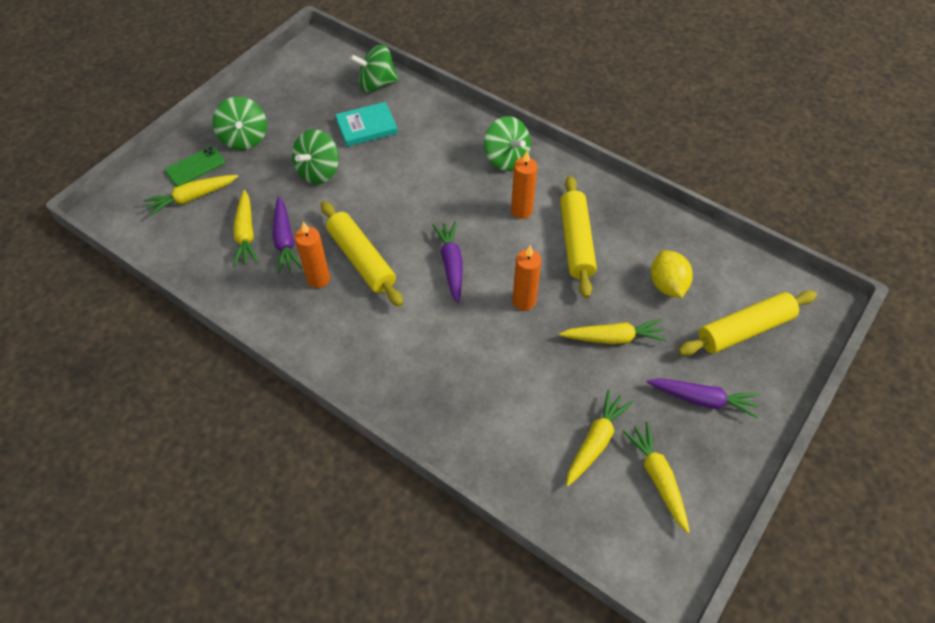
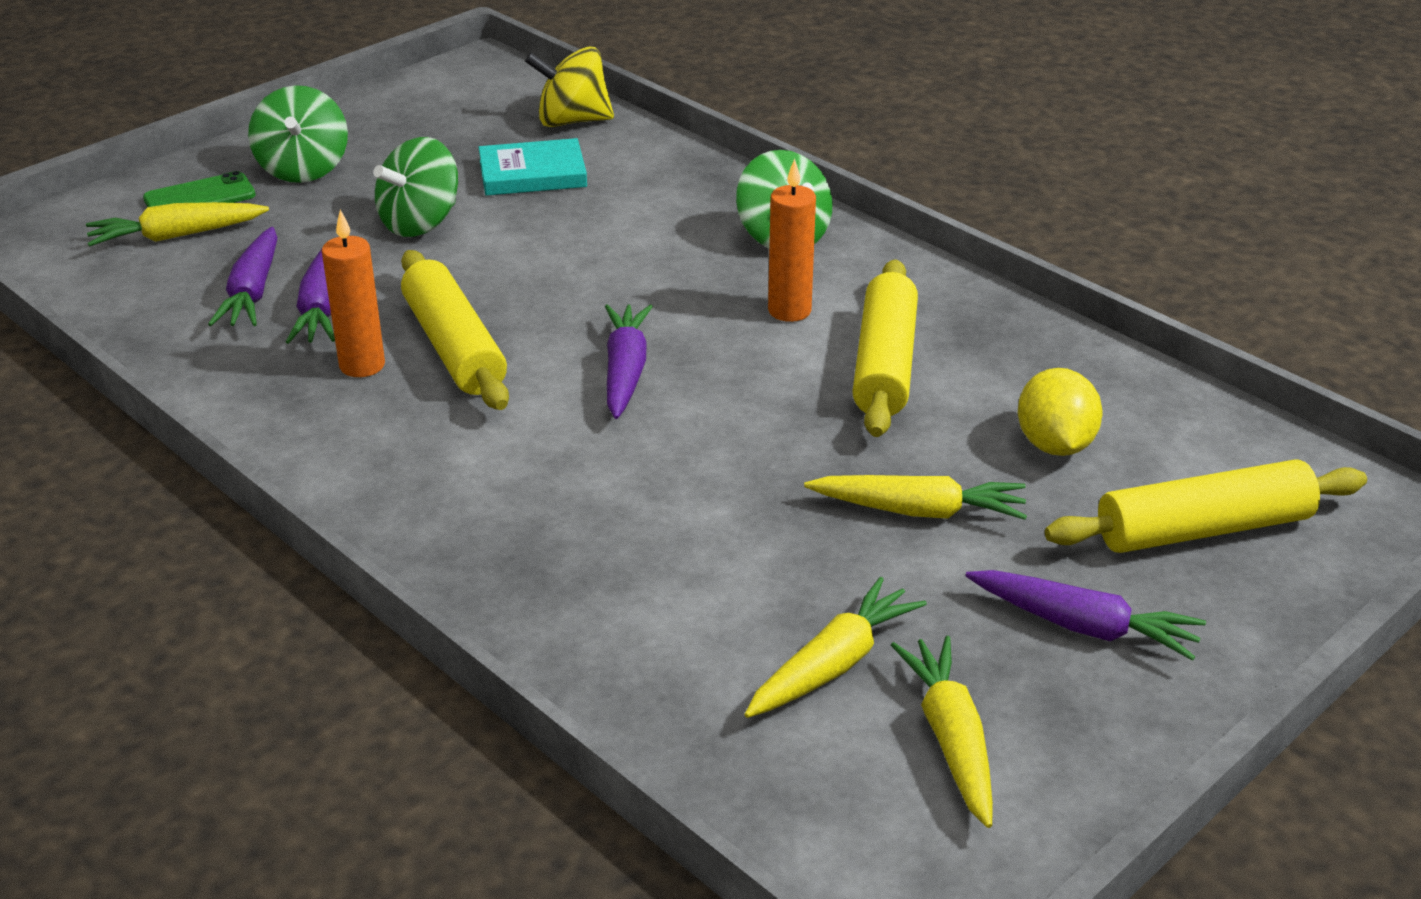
camera: 10 degrees right, 20 degrees down
yellow carrot [233,190,258,267] -> purple carrot [208,227,277,326]
green spinning top [350,45,399,92] -> yellow spinning top [525,46,614,127]
orange candle [513,245,541,311] -> none

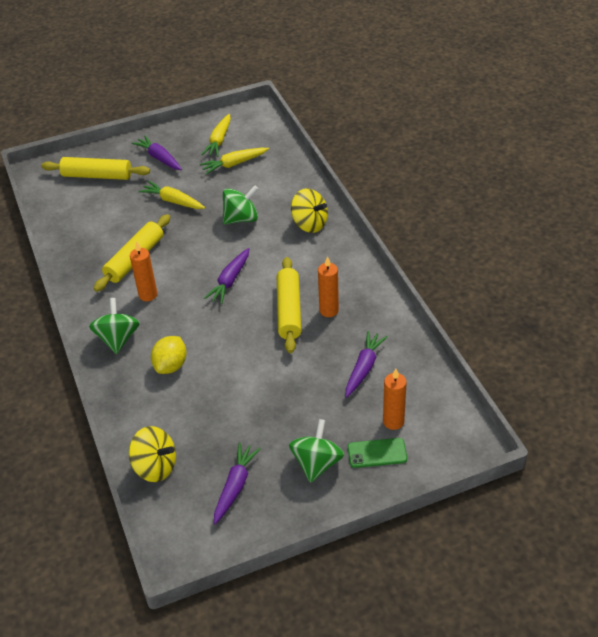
camera: 155 degrees left, 10 degrees up
yellow carrot [86,202,269,247] -> orange candle [383,369,407,430]
purple carrot [286,249,335,344] -> purple carrot moved to [214,443,261,524]
green spinning top [373,137,458,237] -> green spinning top moved to [223,185,258,224]
turquoise book [479,138,587,196] -> none
yellow lemon [1018,368,1103,456] -> yellow lemon moved to [151,336,186,374]
none -> yellow spinning top [291,188,328,233]

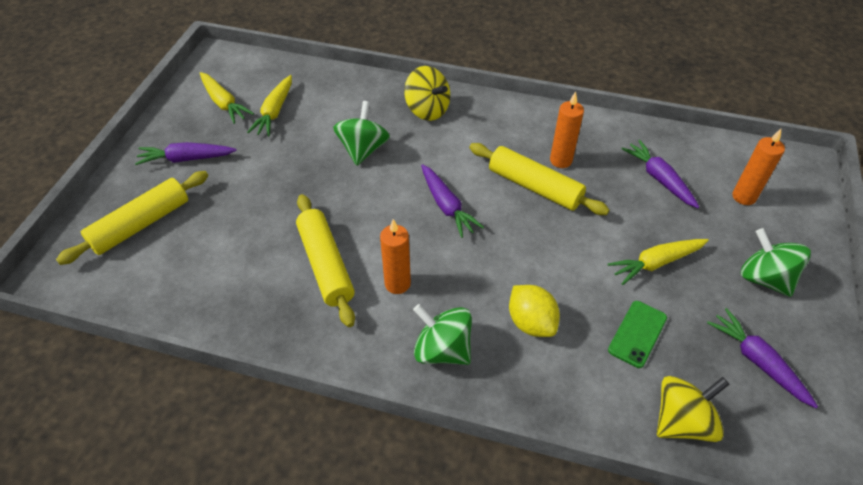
camera: 55 degrees left, 5 degrees up
yellow carrot [139,181,205,209] -> yellow carrot moved to [608,239,709,285]
yellow spinning top [291,188,328,233] -> yellow spinning top turned 60 degrees clockwise [404,66,450,121]
green phone [348,438,407,468] -> green phone moved to [608,301,667,368]

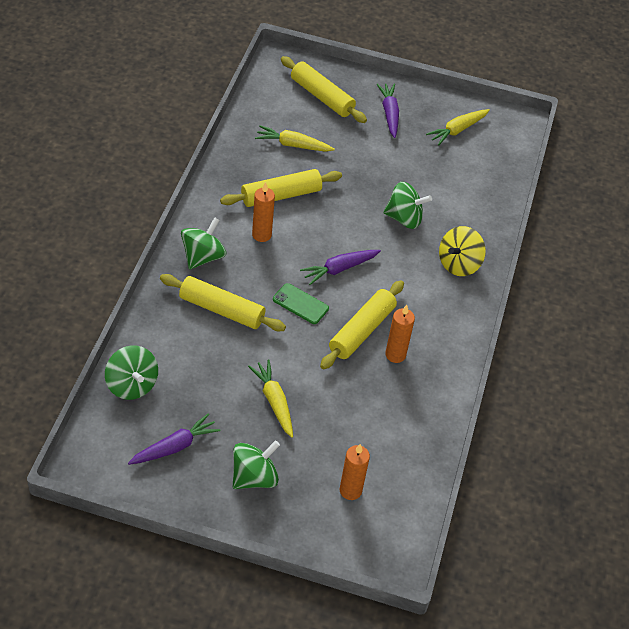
camera: 85 degrees right, 0 degrees up
yellow carrot [247,75,292,136] -> yellow carrot moved to [255,125,335,152]
yellow lemon [509,285,560,337] -> yellow rolling pin [160,274,286,331]
green phone [608,301,667,368] -> green phone moved to [273,283,329,324]
purple carrot [622,140,699,208] -> none
yellow spinning top [657,376,729,442] -> green spinning top [105,345,158,400]

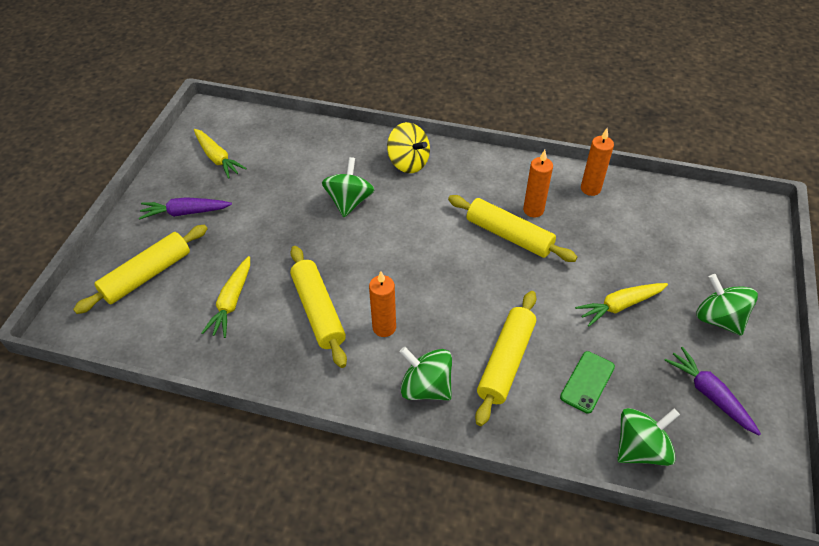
camera: 85 degrees left, 0 degrees up
green phone [273,283,329,324] -> green phone moved to [560,351,615,414]
purple carrot [300,250,381,285] -> none
orange candle [340,444,370,500] -> orange candle moved to [581,128,614,196]

